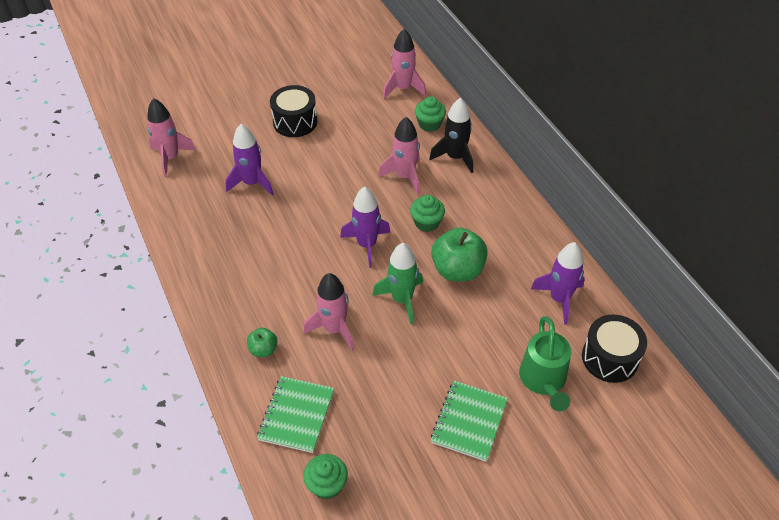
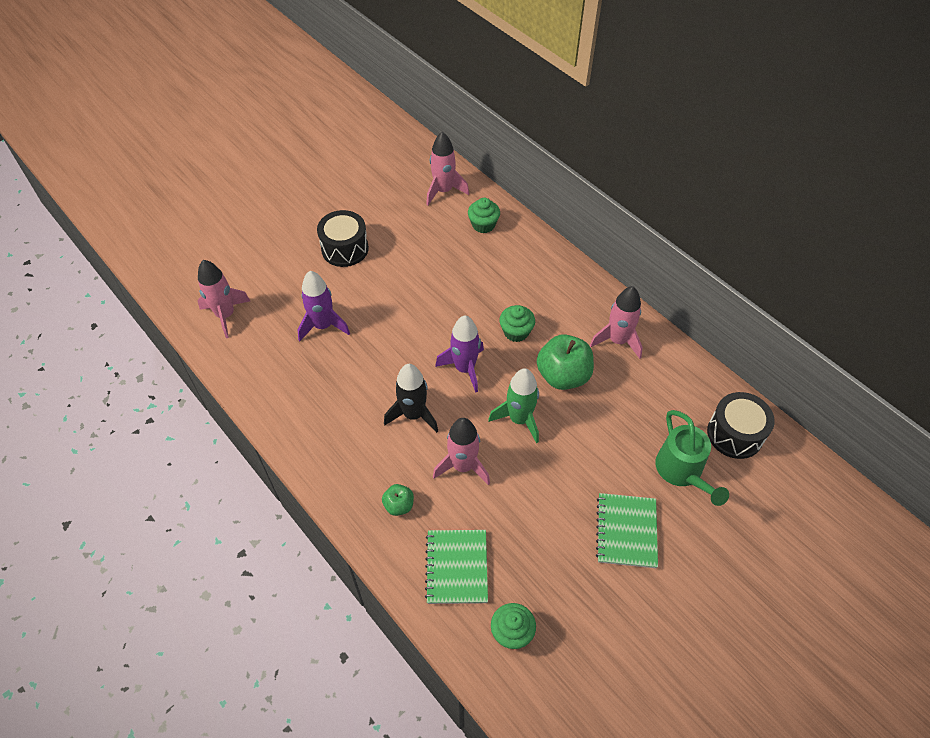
camera: 15 degrees left, 5 degrees up
pink rocket [378,117,420,194] -> pink rocket moved to [590,286,643,359]
black rocket [429,98,473,173] -> black rocket moved to [384,364,438,433]
purple rocket [531,242,585,325] -> none

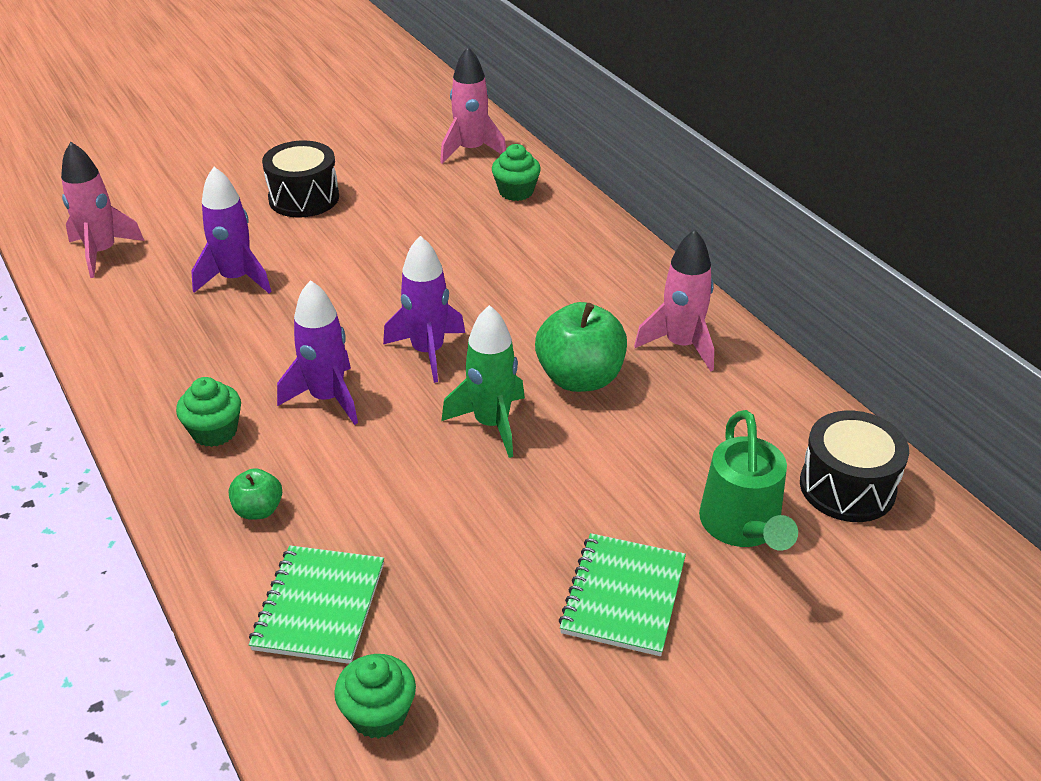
camera: 10 degrees right, 15 degrees down
black rocket [384,364,438,433] -> purple rocket [277,280,358,425]
pink rocket [433,418,490,485] -> none
green cupcake [499,305,535,342] -> green cupcake moved to [176,377,241,447]

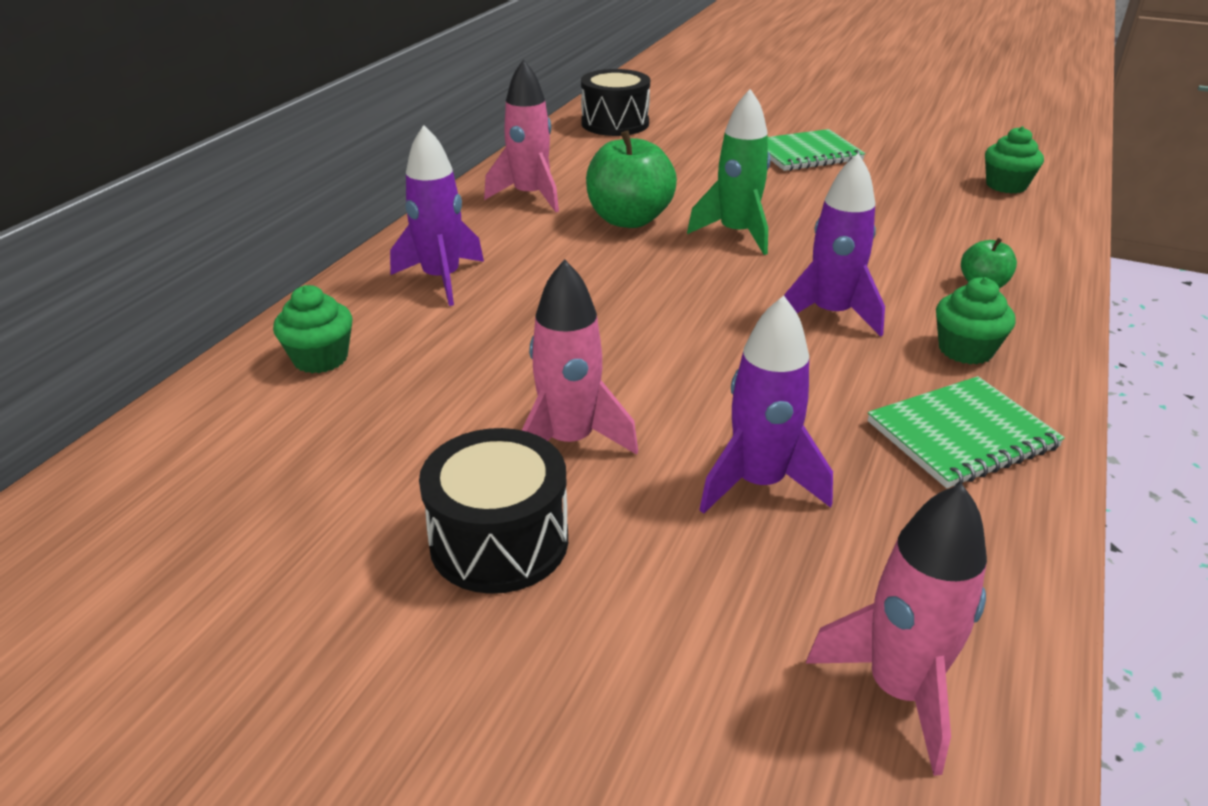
camera: 125 degrees left, 5 degrees down
green notebook [249,545,384,664] -> green notebook moved to [868,376,1065,488]
purple rocket [383,236,465,383] -> purple rocket moved to [390,125,484,306]
pink rocket [440,47,506,164] -> pink rocket moved to [522,259,638,455]
green watering can [699,410,798,551] -> none

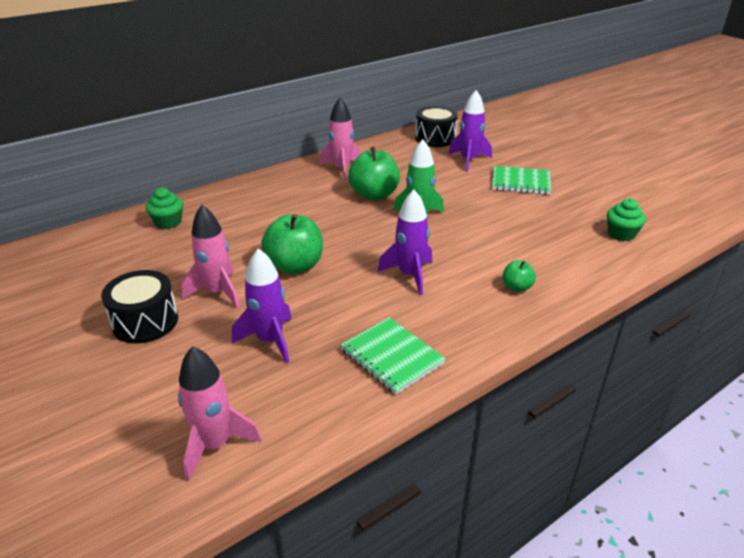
camera: 30 degrees right, 0 degrees up
purple rocket [390,125,484,306] -> purple rocket moved to [449,90,492,172]
green notebook [868,376,1065,488] -> green notebook turned 45 degrees clockwise [340,317,446,394]
green cupcake [936,277,1016,364] -> none
none -> green apple [261,214,323,274]

